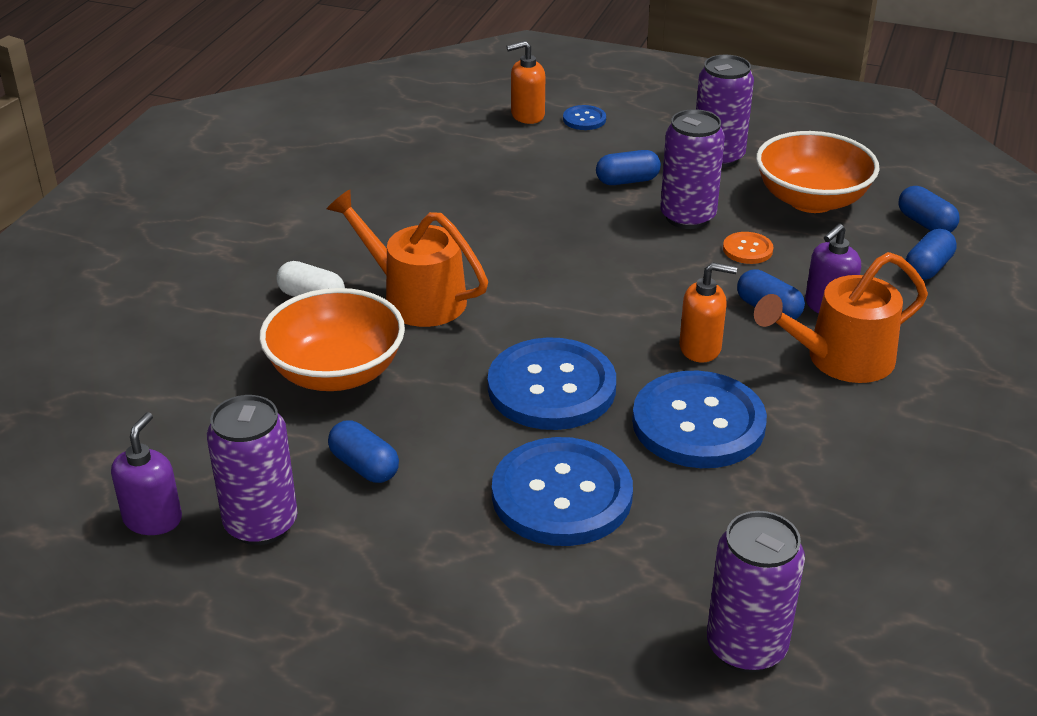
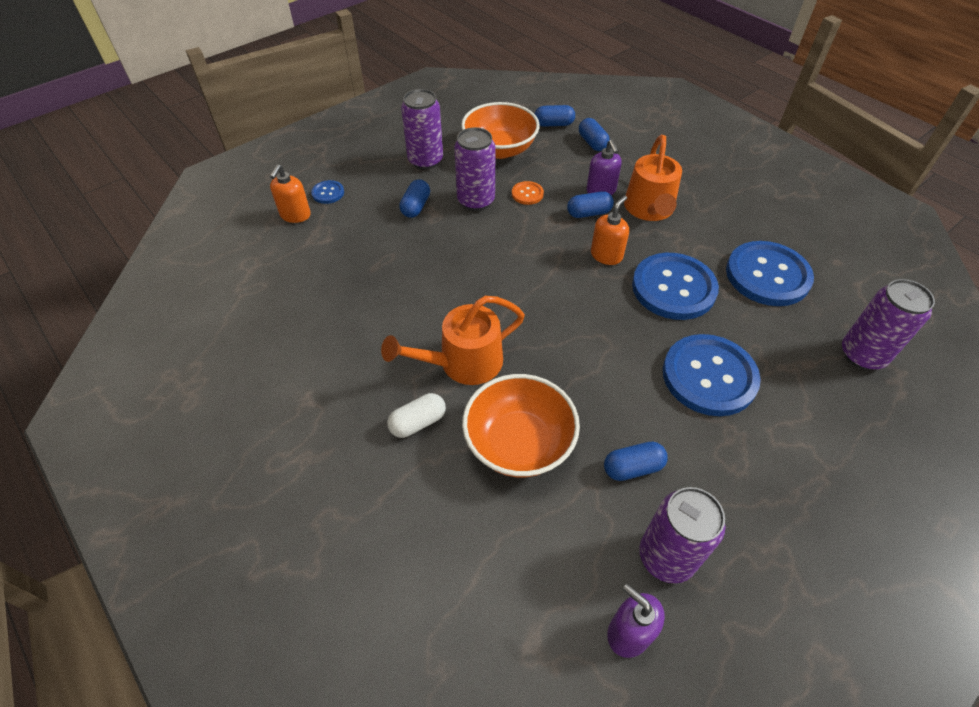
camera: 60 degrees left, 15 degrees up
blue button [488,337,616,430] -> blue button moved to [726,241,814,306]

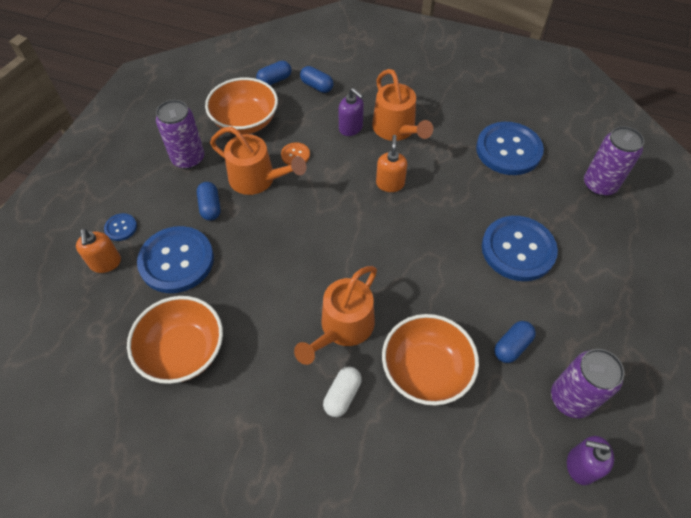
camera: 30 degrees left, 5 degrees up
purple can [454,127,496,211] -> orange watering can [210,126,306,195]
blue capsule [567,191,614,218] -> none
blue button [632,253,719,320] -> blue button moved to [137,226,214,293]
none -> orange bowl [127,296,223,384]

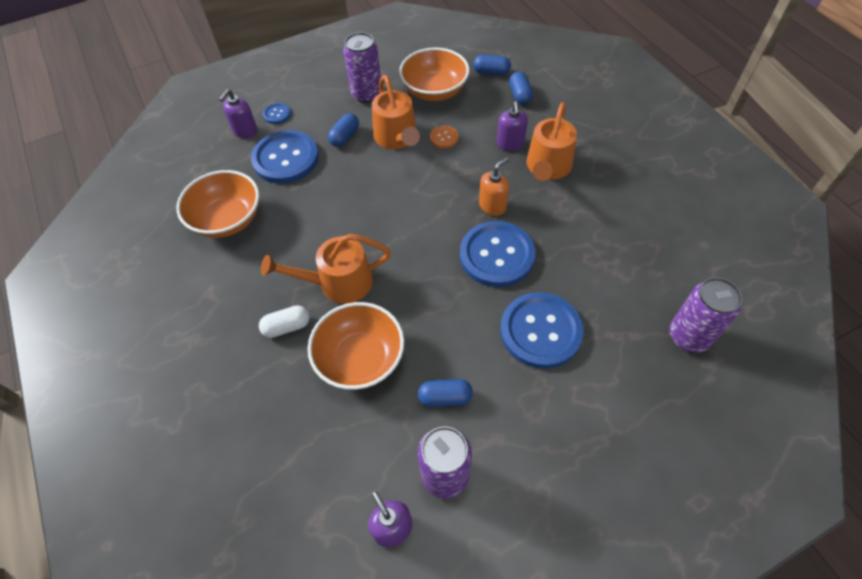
camera: 45 degrees right, 0 degrees up
orange soap dispenser [76,229,121,273] -> purple soap dispenser [219,89,257,138]
blue button [476,122,544,175] -> blue button moved to [460,221,535,287]

